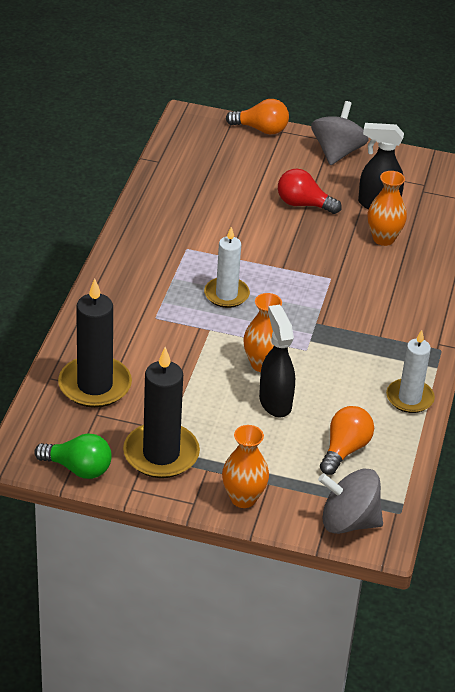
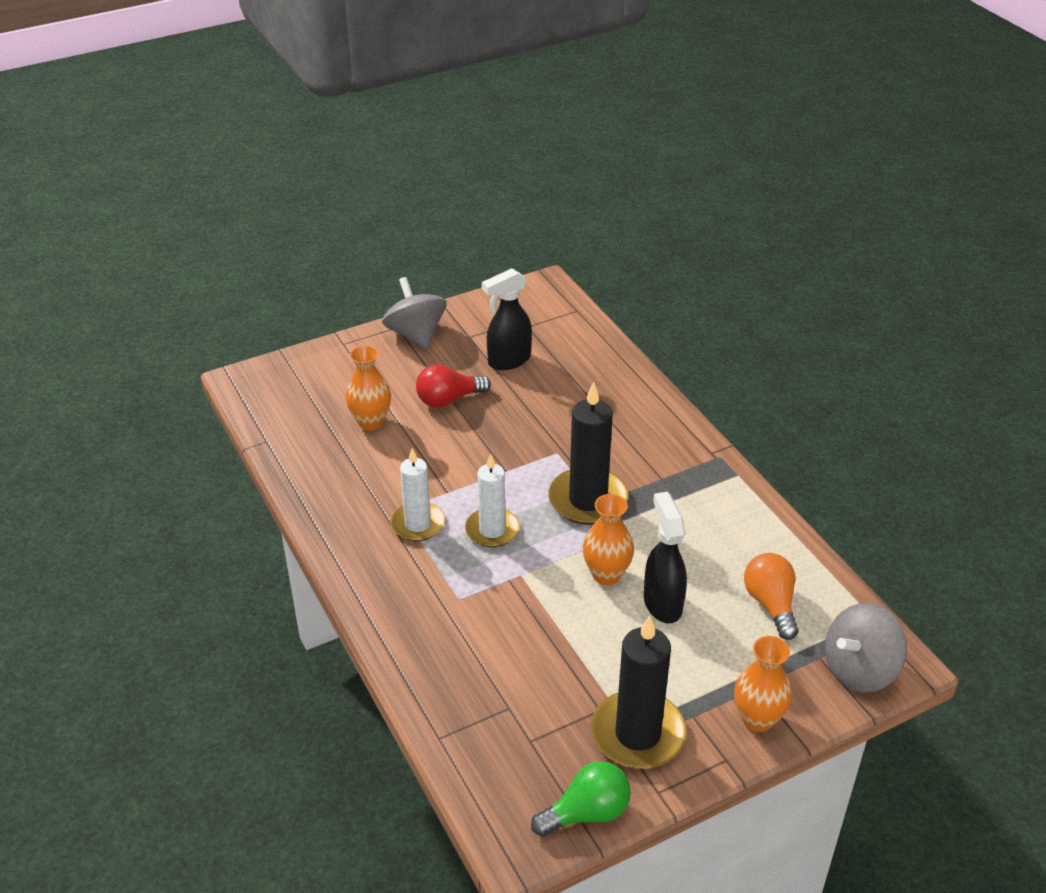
camera: 40 degrees left, 0 degrees up
black candle [58,279,132,408] -> black candle moved to [549,382,629,525]
orange light bulb [226,99,289,134] -> none
black spray bottle [259,305,295,417] -> black spray bottle turned 45 degrees clockwise [644,492,687,623]
orange vase [368,171,407,246] -> orange vase moved to [345,345,391,430]
white candle [386,330,435,413] -> white candle moved to [391,448,445,541]

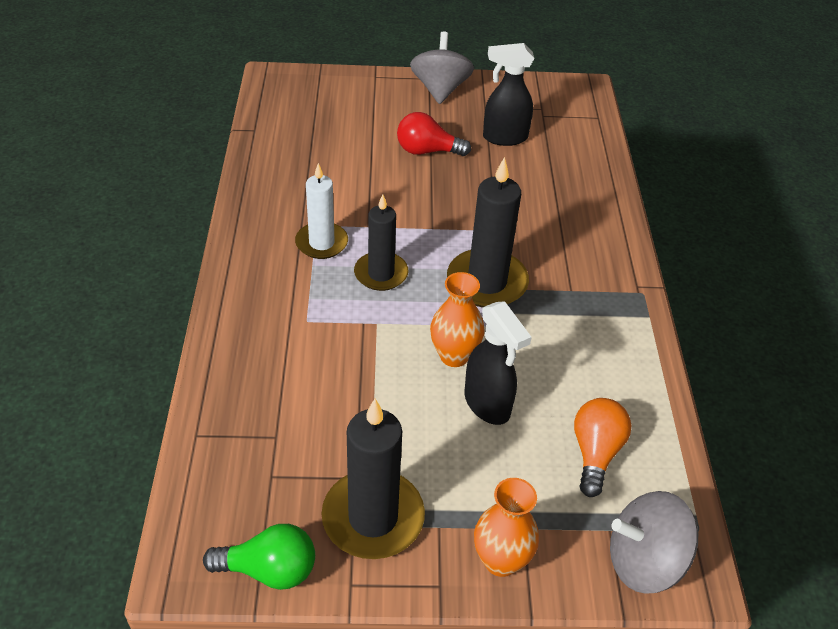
camera: 25 degrees right, 5 degrees up
orange vase [345,345,391,430] -> none
white candle [465,454,520,547] -> black candle [354,194,408,291]
black spray bottle [644,492,687,623] -> black spray bottle turned 135 degrees clockwise [465,301,532,425]

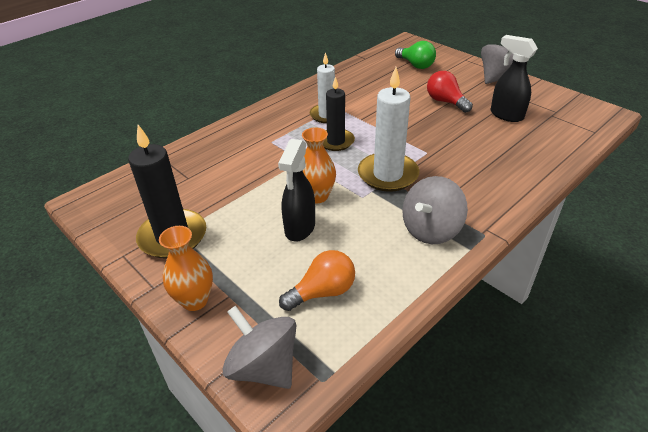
camera: 50 degrees right, 5 degrees down
green light bulb [203,524,315,590] -> green light bulb moved to [395,41,436,69]
black candle [447,157,529,308] -> white candle [358,67,419,192]
none -> grey spinning top [402,176,468,244]

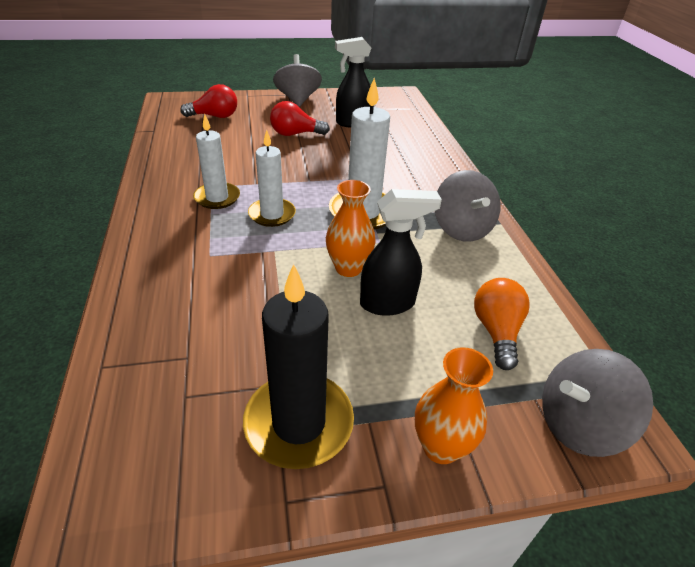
camera: 60 degrees left, 0 degrees up
black spray bottle [278,139,315,242] -> black spray bottle turned 60 degrees counterclockwise [360,189,442,316]
black candle [323,77,355,151] -> white candle [248,130,296,227]
green light bulb [395,41,436,69] -> red light bulb [180,84,237,118]

